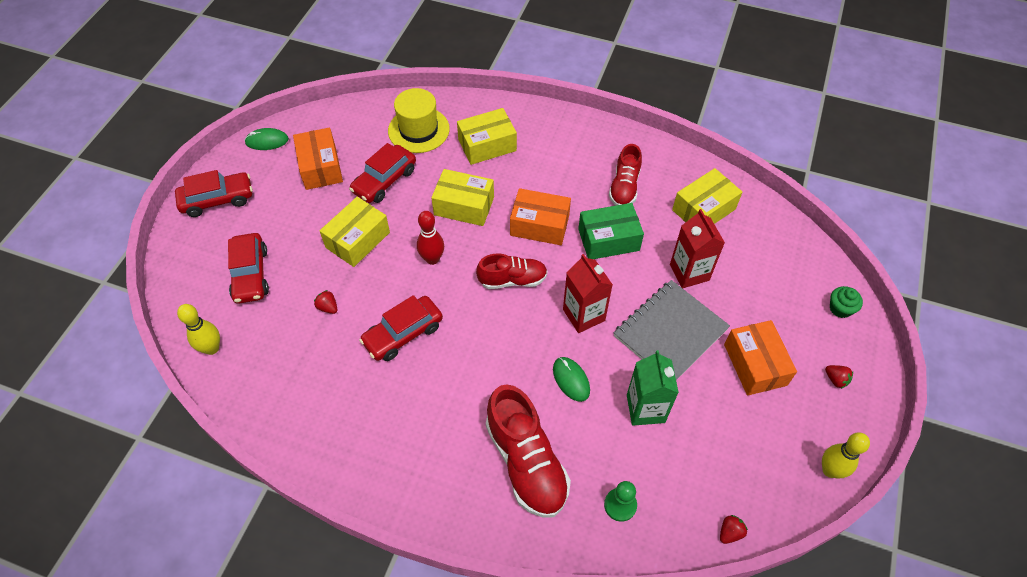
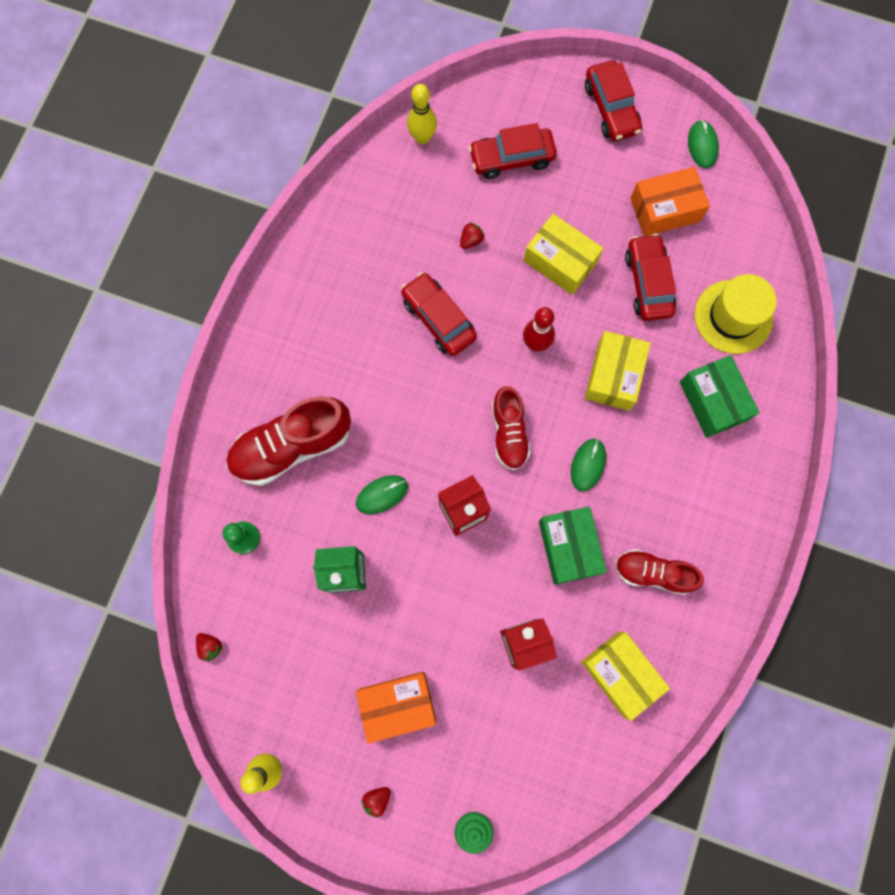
camera: 90 degrees right, 20 degrees up
red car [349,143,416,203] -> red car turned 45 degrees clockwise [625,234,676,321]
yellow box [457,108,517,165] -> green box [680,355,760,438]
orange box [510,188,571,245] -> green mouse [571,438,606,492]
grey notebook [614,280,730,380] -> none

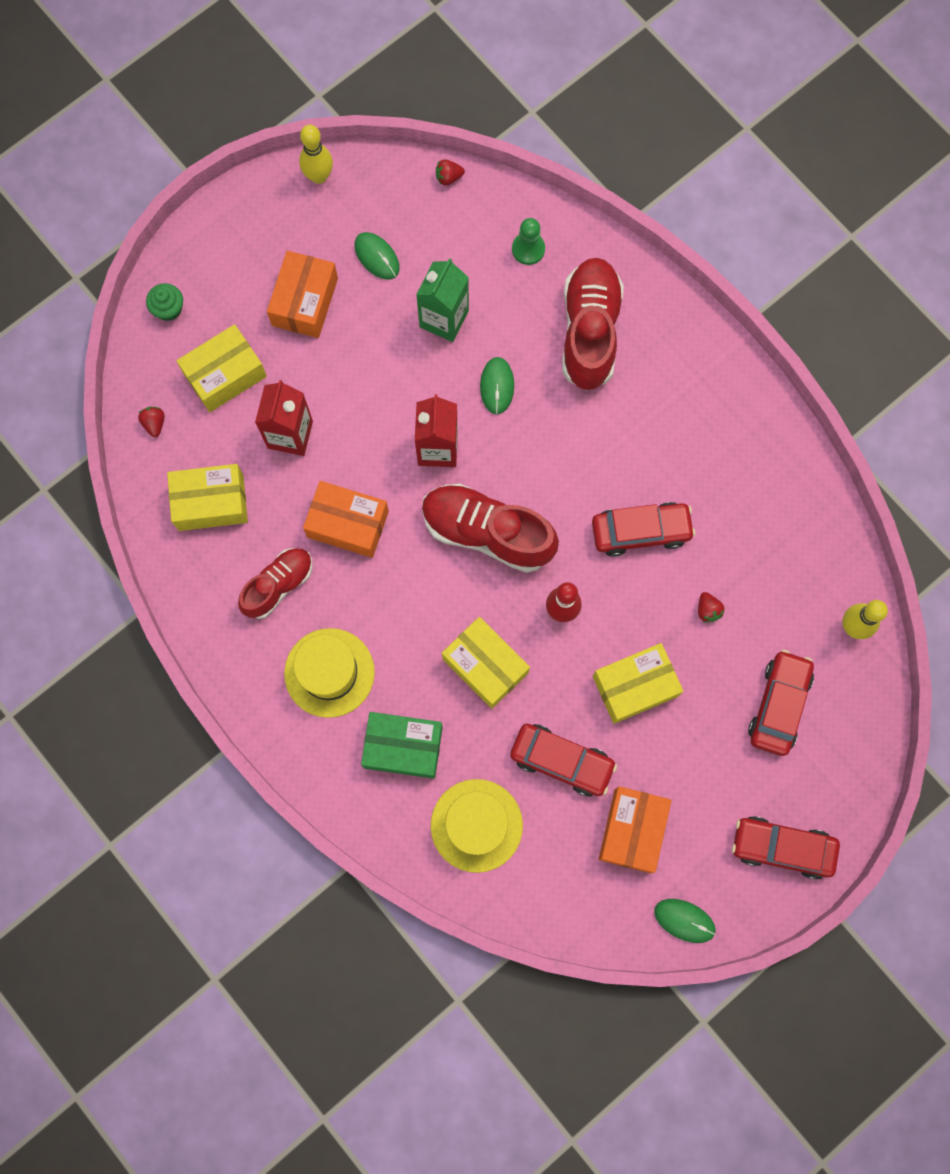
camera: 120 degrees right, 0 degrees up
red strawberry [361,787,391,817] -> red strawberry moved to [138,407,164,437]
red shoe [492,386,531,470] -> red shoe [422,484,559,573], size x1.61
green box [539,507,607,585] -> orange box [303,481,389,558]
green mouse [571,438,606,492] -> green mouse moved to [354,232,400,280]
none -> yellow box [176,324,267,412]
none -> yellow hat [284,628,375,718]

